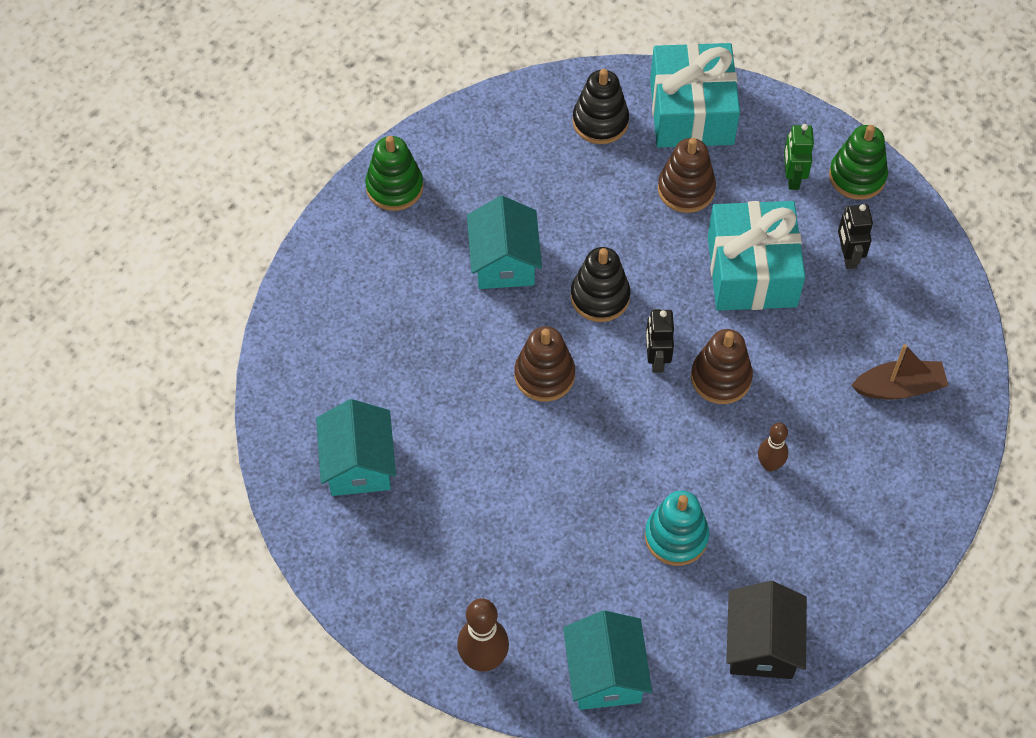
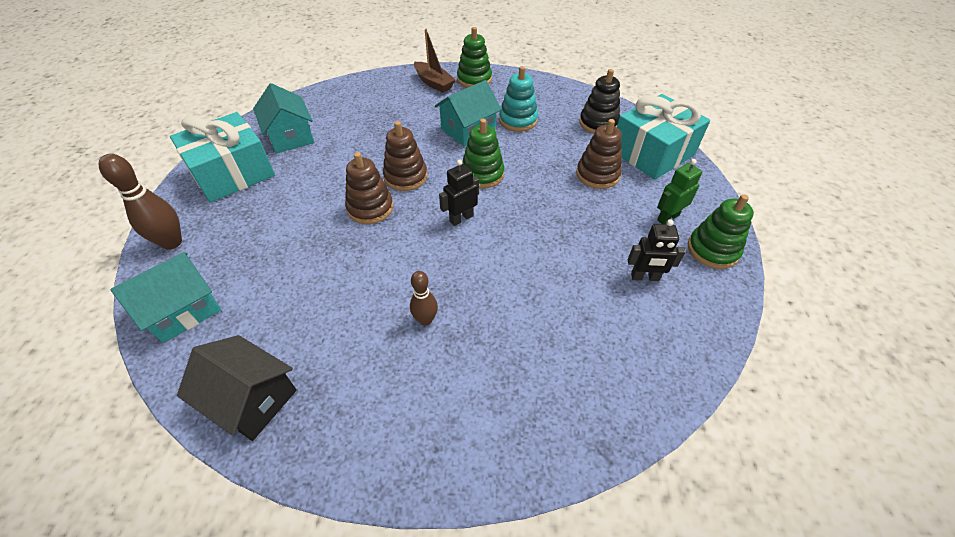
camera: 55 degrees right, 10 degrees down
turquoise house [316,399,396,496] -> turquoise house turned 75 degrees counterclockwise [253,83,314,153]
black stacking toy [571,247,630,322] -> green stacking toy [462,119,504,189]
turquoise stacking toy [645,491,709,566] -> turquoise stacking toy moved to [499,66,538,132]
brown stacking toy [691,329,753,404] -> brown stacking toy moved to [345,152,393,224]
turquoise gift [708,201,805,311] -> turquoise gift moved to [170,112,275,203]
black house [726,581,807,679] -> black house turned 60 degrees clockwise [177,335,297,441]
black robot [838,204,873,269] -> black robot turned 135 degrees counterclockwise [628,219,685,281]
brown boat [852,344,949,400] -> brown boat moved to [414,29,456,93]

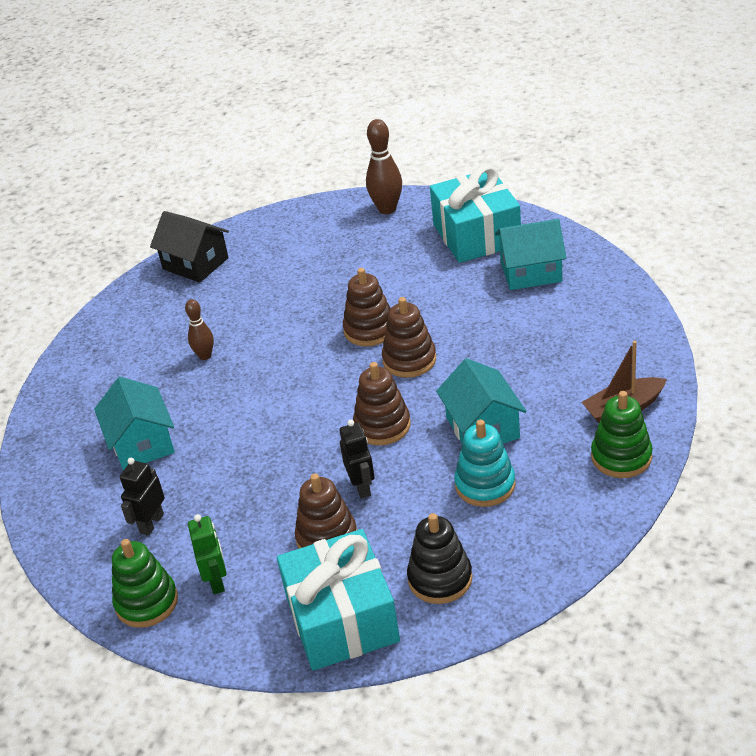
camera: 115 degrees right, 10 degrees down
turquoise house [110,252,221,343] -> turquoise house moved to [94,377,175,471]
black house [177,335,297,441] -> black house turned 75 degrees clockwise [150,211,229,283]
black robot [439,160,479,226] -> black robot moved to [340,420,375,499]
green stacking toy [462,119,504,189] -> brown stacking toy [353,362,411,445]

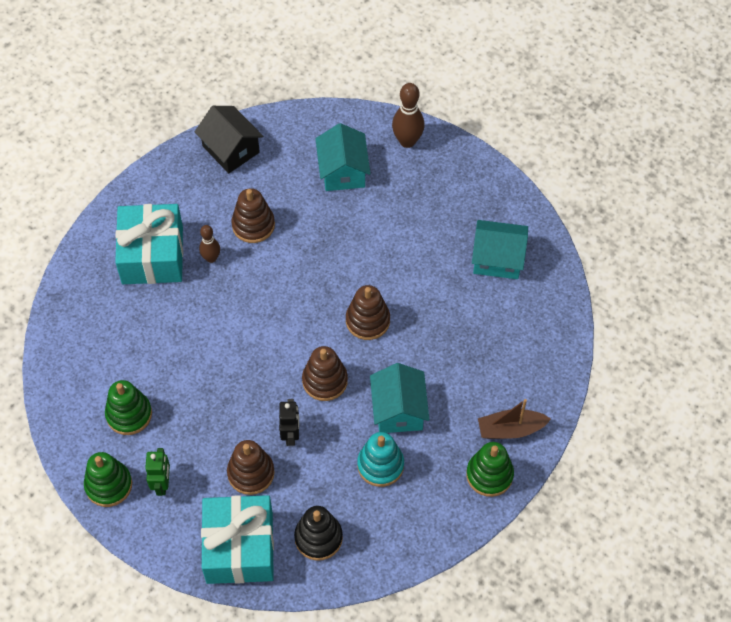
camera: 10 degrees right, 20 degrees up
turquoise house [94,377,175,471] -> turquoise house moved to [315,123,371,191]
black robot [120,458,165,536] -> green stacking toy [105,380,152,435]
brown stacking toy [343,268,391,347] -> brown stacking toy moved to [231,188,275,243]
turquoise gift [430,165,521,263] -> turquoise gift moved to [115,204,183,284]

